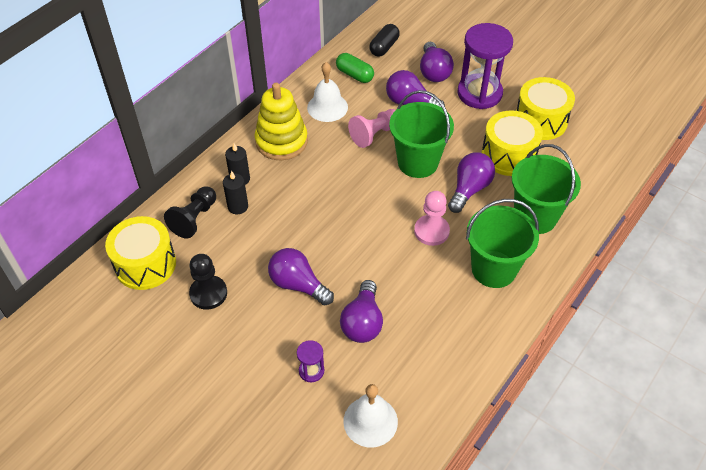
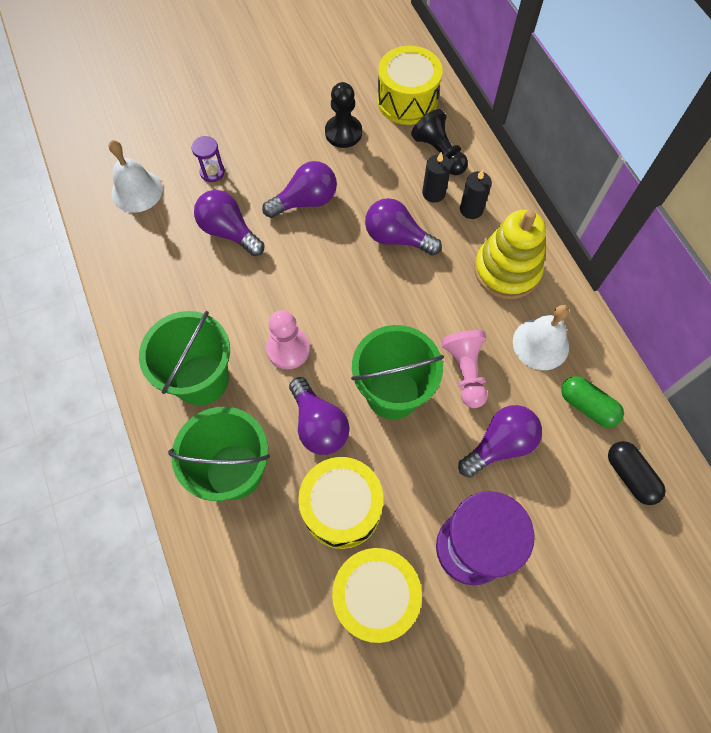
camera: 120 degrees right, 15 degrees up
green capsule [336,53,374,83] -> green capsule turned 60 degrees clockwise [561,376,624,428]
purple light bulb [420,42,454,82] -> purple light bulb moved to [365,198,442,255]

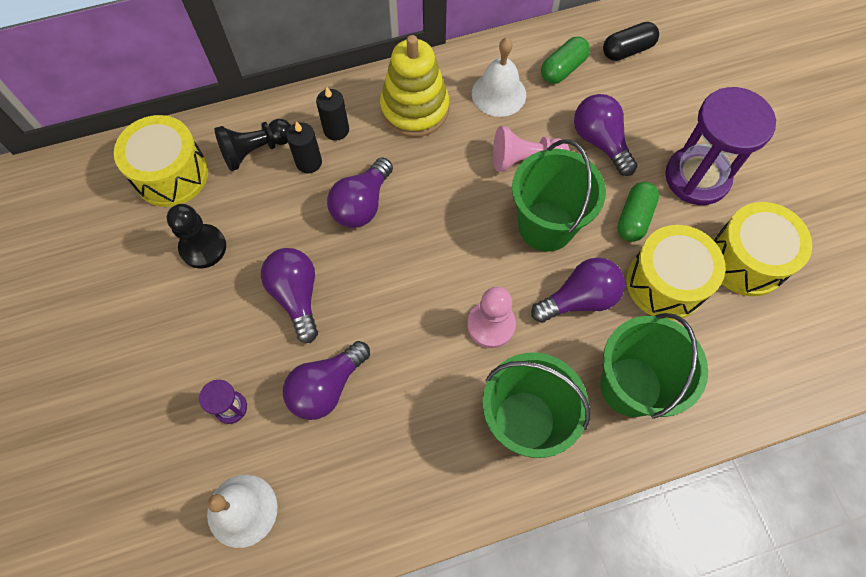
camera: 85 degrees left, 0 degrees up
none -> green capsule [617,182,659,242]

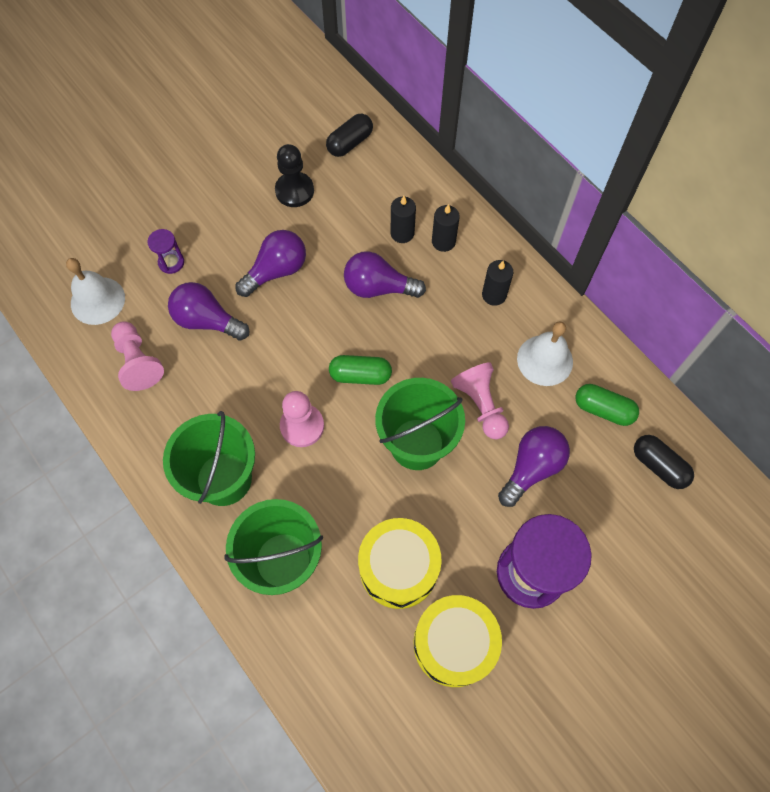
camera: 70 degrees right, 0 degrees up
yellow drum [114,115,208,207] -> black capsule [326,114,373,157]
black pawn [214,119,291,171] -> none
yellow stacking toy [380,35,449,137] -> black candle [482,260,513,306]
purple light bulb [531,257,625,323] -> none
green capsule [617,182,659,242] -> green capsule moved to [329,355,392,385]
none -> pink pawn [111,321,164,391]

